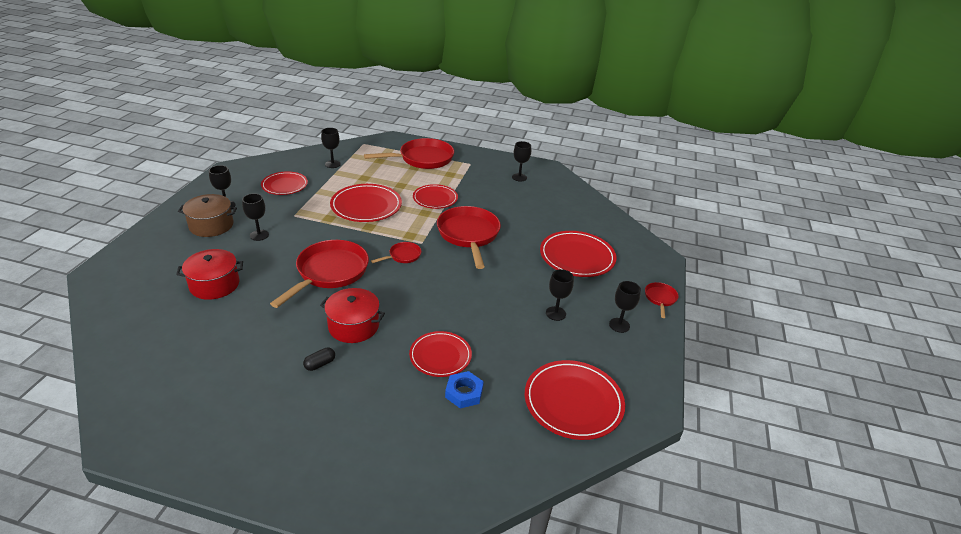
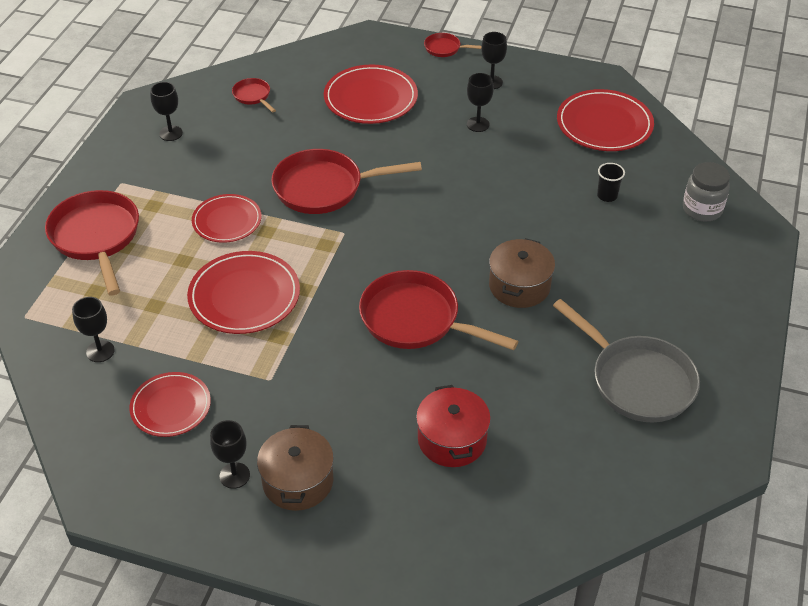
camera: 85 degrees left, 10 degrees up
black goblet [242,193,269,241] -> none
black capsule [303,347,335,371] -> none
red pot [320,288,385,343] -> brown pot [489,238,555,308]
red pan [371,242,421,263] -> red pan moved to [232,78,276,113]
red plate [409,331,472,377] -> none
blue nut [445,371,484,408] -> black cup [597,163,625,202]
none -> grey pan [553,299,700,422]
none -> grey jar [683,162,730,222]

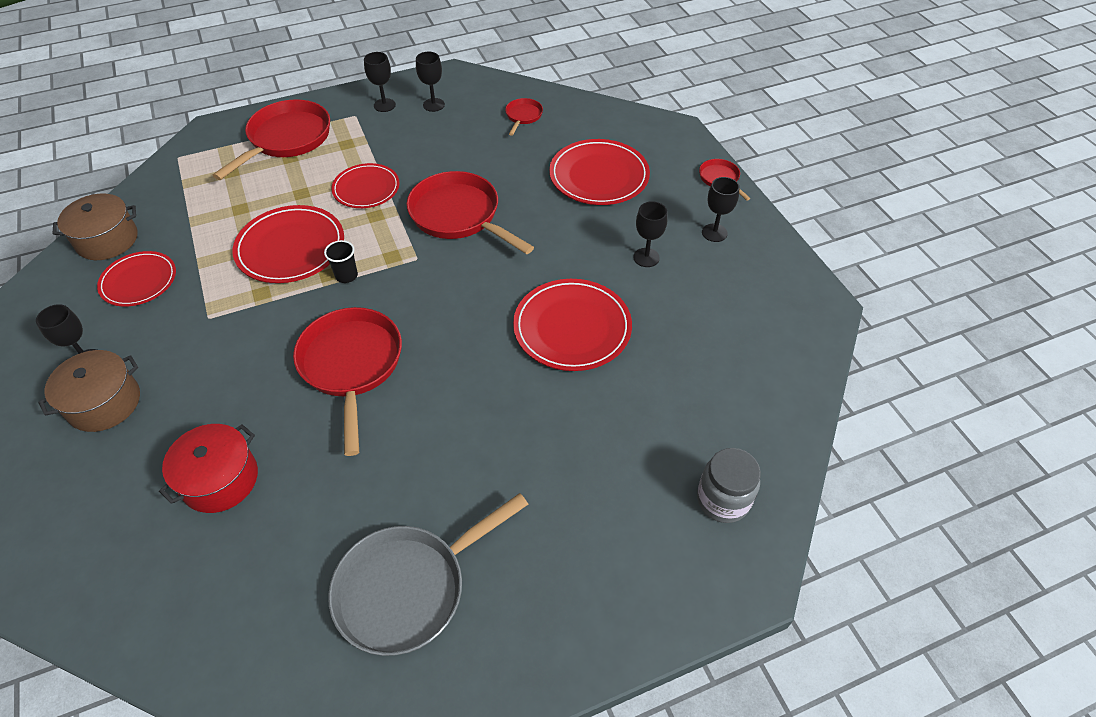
camera: 50 degrees right, 5 degrees up
black goblet [72,297,115,362] -> black goblet moved to [364,52,396,112]
brown pot [489,238,555,308] -> brown pot moved to [53,193,138,260]
grey pan [553,299,700,422] -> grey pan turned 45 degrees clockwise [328,493,528,656]
red plate [557,89,654,151] -> red plate moved to [513,279,632,371]
black cup [597,163,625,202] -> black cup moved to [324,240,358,283]

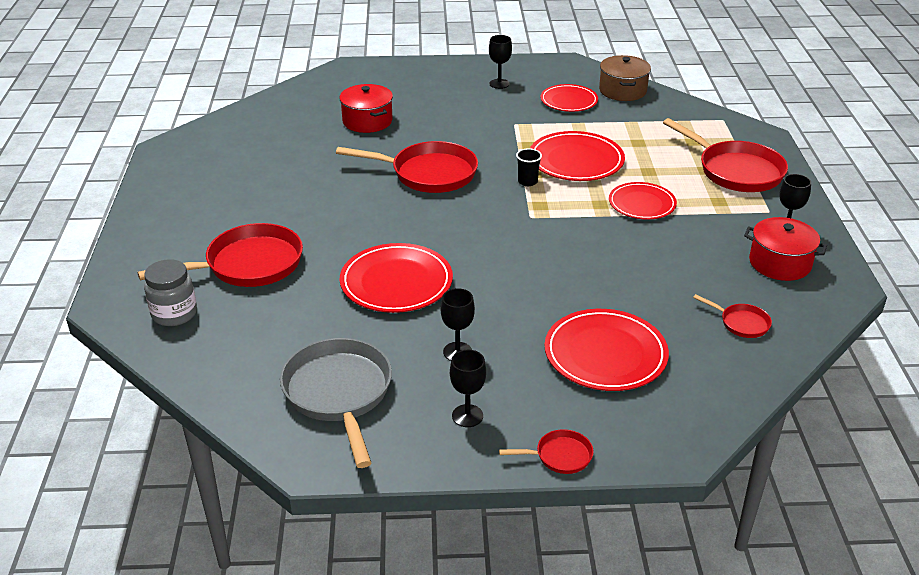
camera: 110 degrees right, 15 degrees down
brown pot [38,350,140,432] -> none
grey pan [328,493,528,656] -> grey pan moved to [280,338,392,468]
red pan [407,171,534,254] -> red pan moved to [137,223,303,287]
black goblet [416,52,445,112] -> red pot [744,217,827,281]

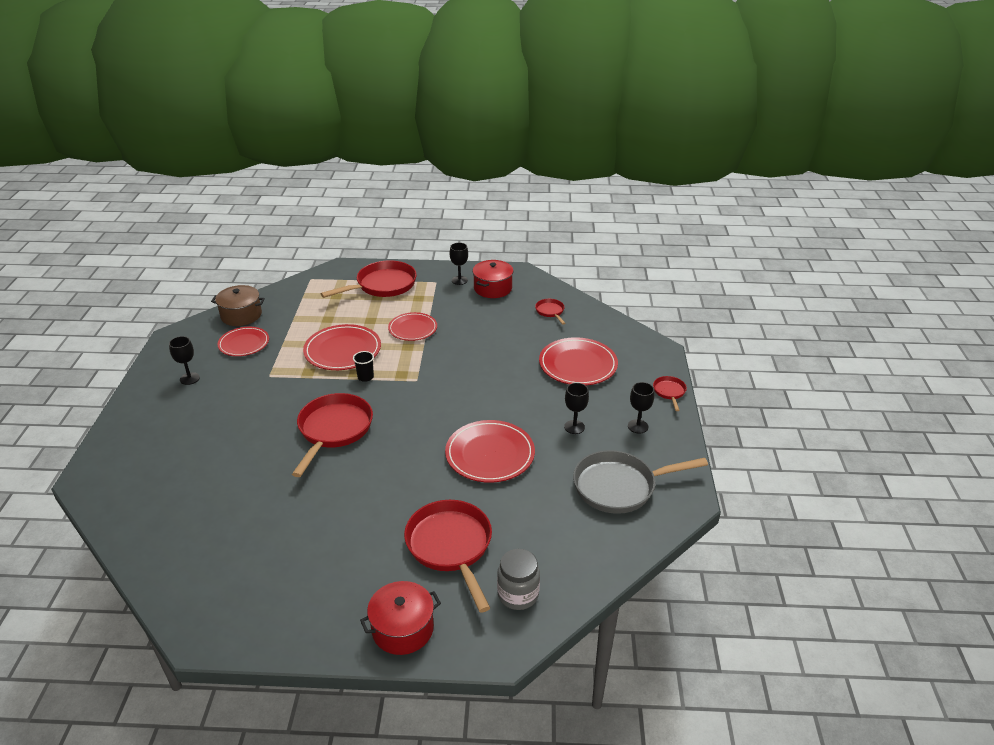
camera: 85 degrees left, 0 degrees up
red pot [339,84,393,133] -> red pot moved to [360,581,441,655]
red pan [693,294,772,338] -> red pan turned 60 degrees counterclockwise [535,299,565,324]

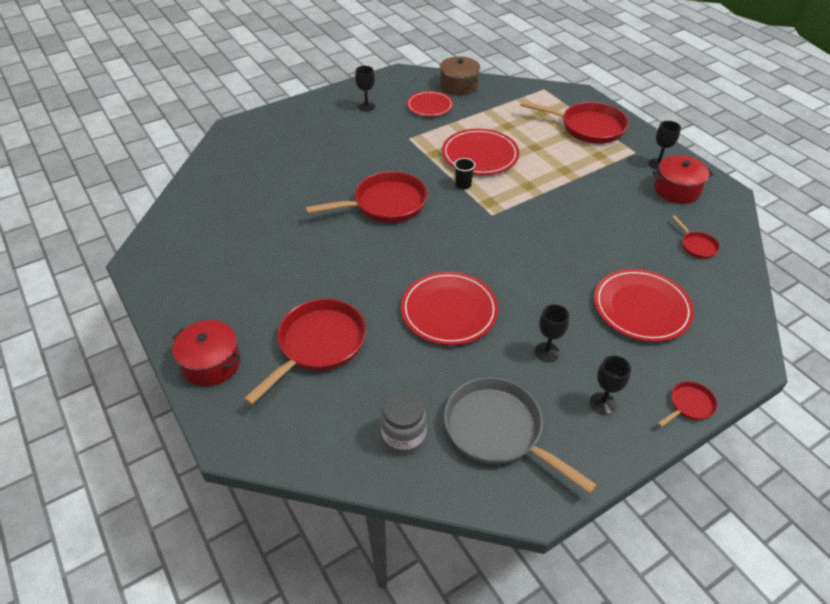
camera: 55 degrees right, 10 degrees up
red plate [388,312,437,341] -> none
grey jar [497,549,540,610] -> grey jar moved to [381,391,427,454]
red pan [535,299,565,324] -> red pan turned 120 degrees clockwise [672,215,720,259]

